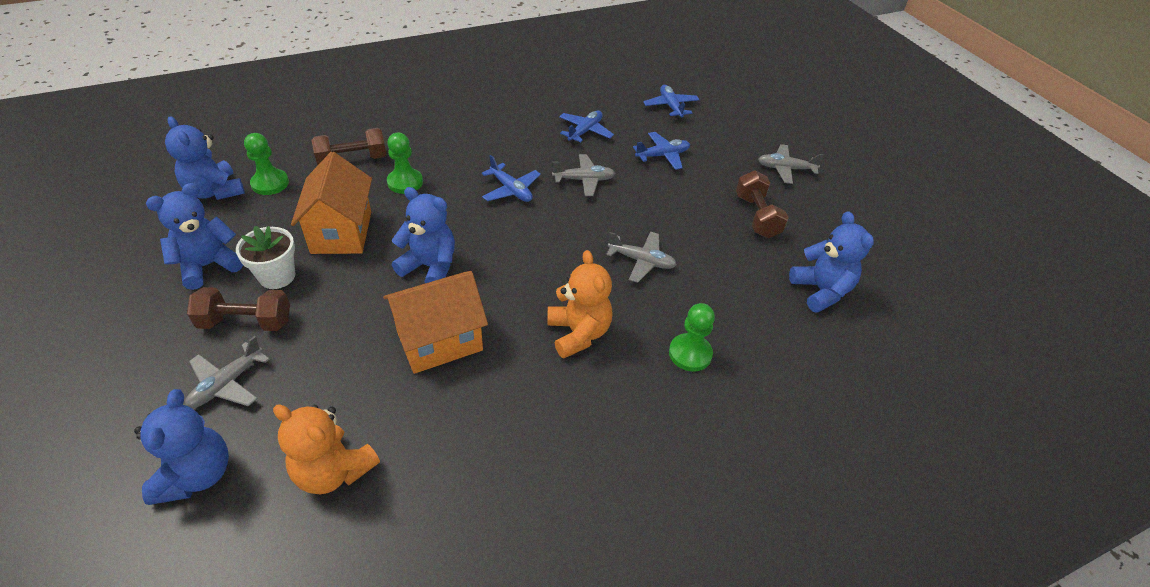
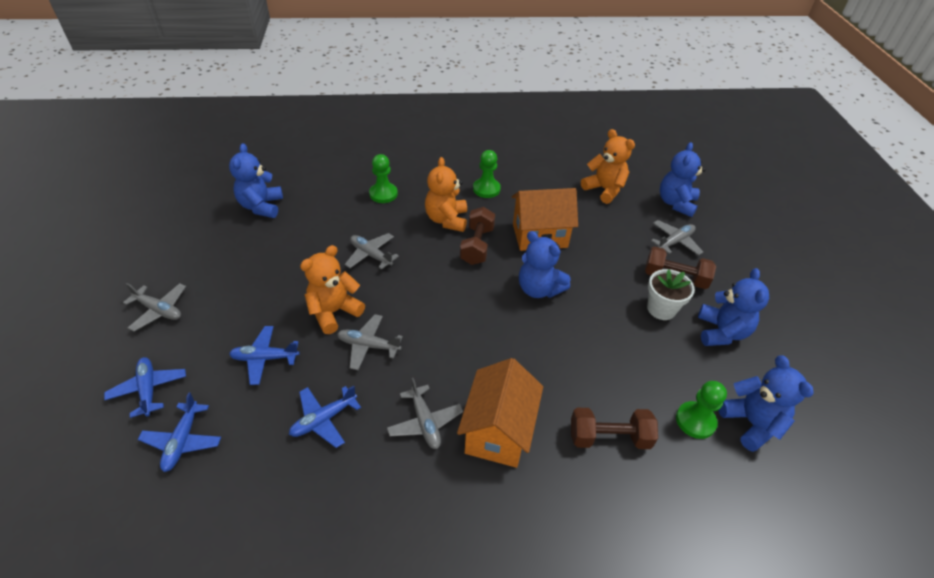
camera: 160 degrees left, 0 degrees up
blue teddy bear [146,183,243,290] -> blue teddy bear turned 60 degrees counterclockwise [698,268,769,346]
orange house [291,152,372,254] -> orange house moved to [457,358,543,468]
green pawn [387,133,423,194] -> green pawn moved to [473,150,501,198]
blue plane [482,155,541,202] -> blue plane moved to [104,357,186,418]
brown dumbbell [736,170,789,238] -> brown dumbbell moved to [460,207,495,265]
none -> orange teddy bear [300,245,365,334]
none -> grey plane [387,378,463,449]

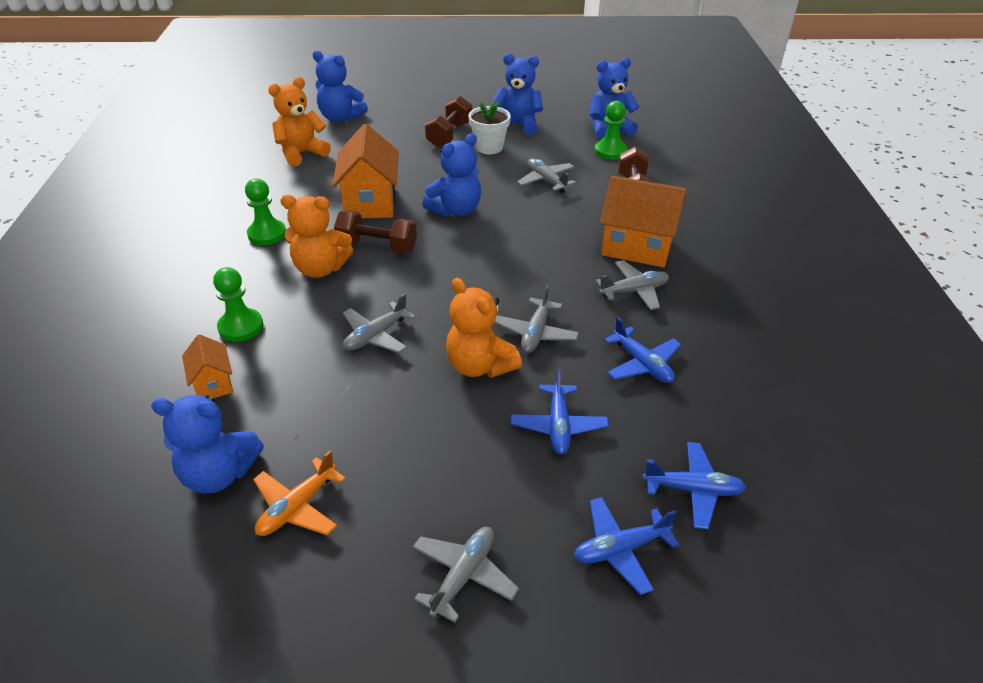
camera: 85 degrees left, 5 degrees down
grey plane [651,220,703,256] -> grey plane moved to [517,158,576,193]
none -> orange house [182,334,233,398]
none -> orange plane [253,450,346,536]

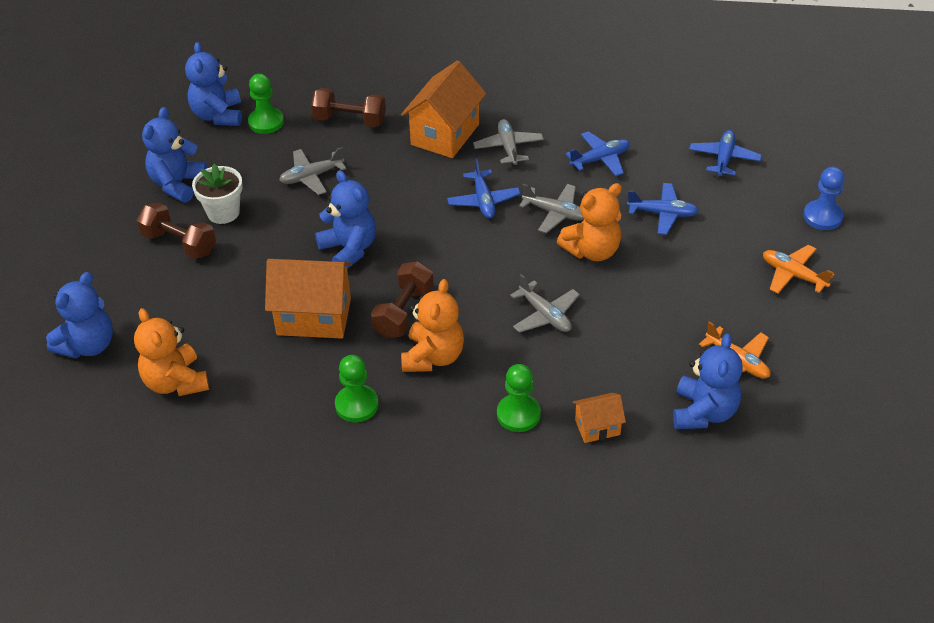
camera: 80 degrees left, 5 degrees up
grey plane [412,527,519,623] -> orange plane [763,245,835,294]
blue plane [574,497,679,595] -> blue plane moved to [447,158,521,218]
none -> blue pawn [803,167,844,230]

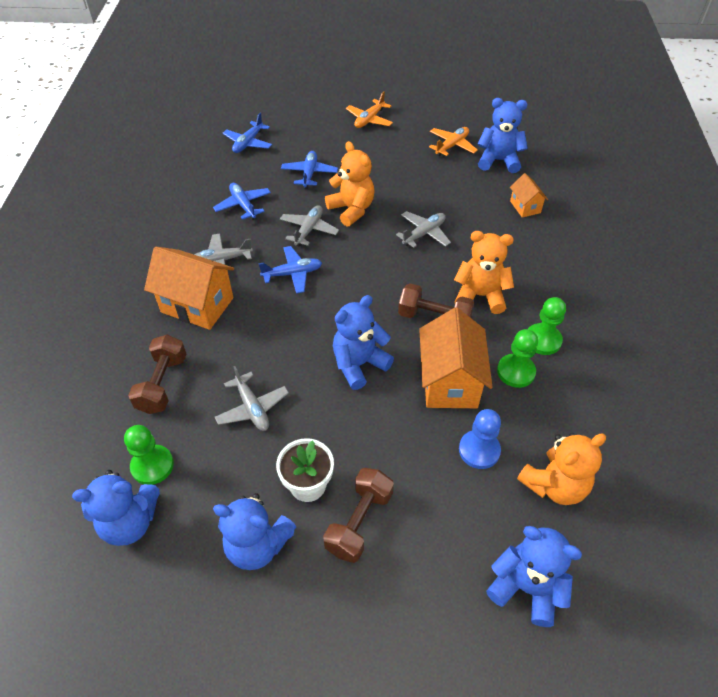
camera: 95 degrees left, 5 degrees up
green pawn [497,364,541,432] -> green pawn moved to [497,329,538,388]
blue plane [689,130,762,178] -> blue plane turned 75 degrees counterclockwise [223,113,272,153]
blue pawn [803,167,844,230] -> blue pawn moved to [459,409,501,469]

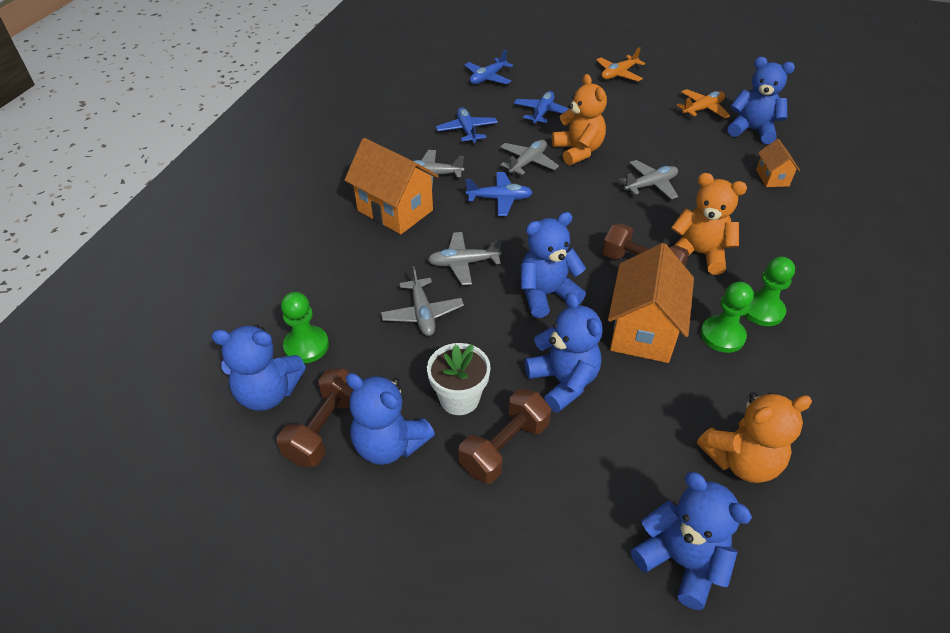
camera: 15 degrees right, 5 degrees down
brown dumbbell [128,335,186,414] -> brown dumbbell moved to [276,368,353,467]
blue pawn [459,409,501,469] -> none
none -> grey plane [428,232,502,285]
none -> blue teddy bear [525,292,603,413]

